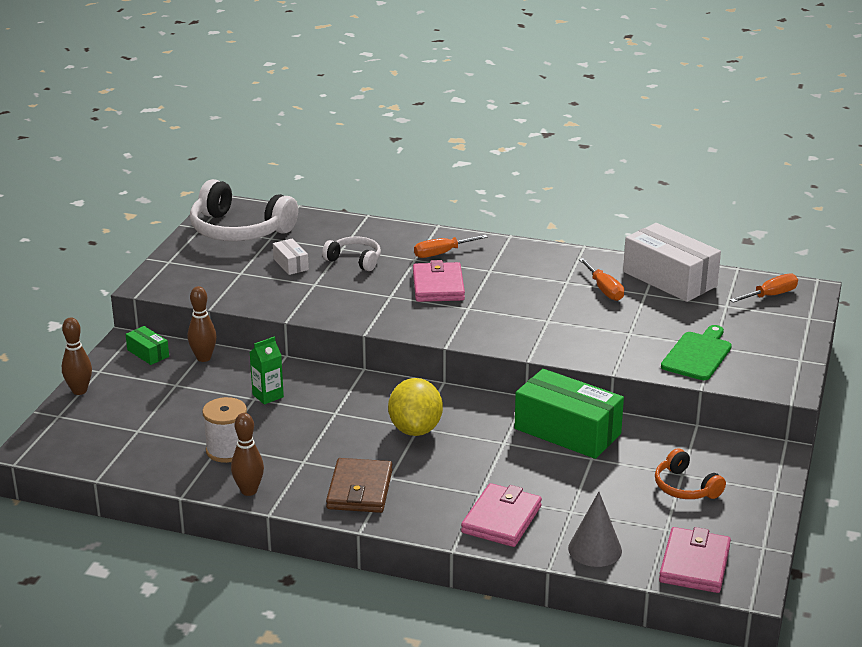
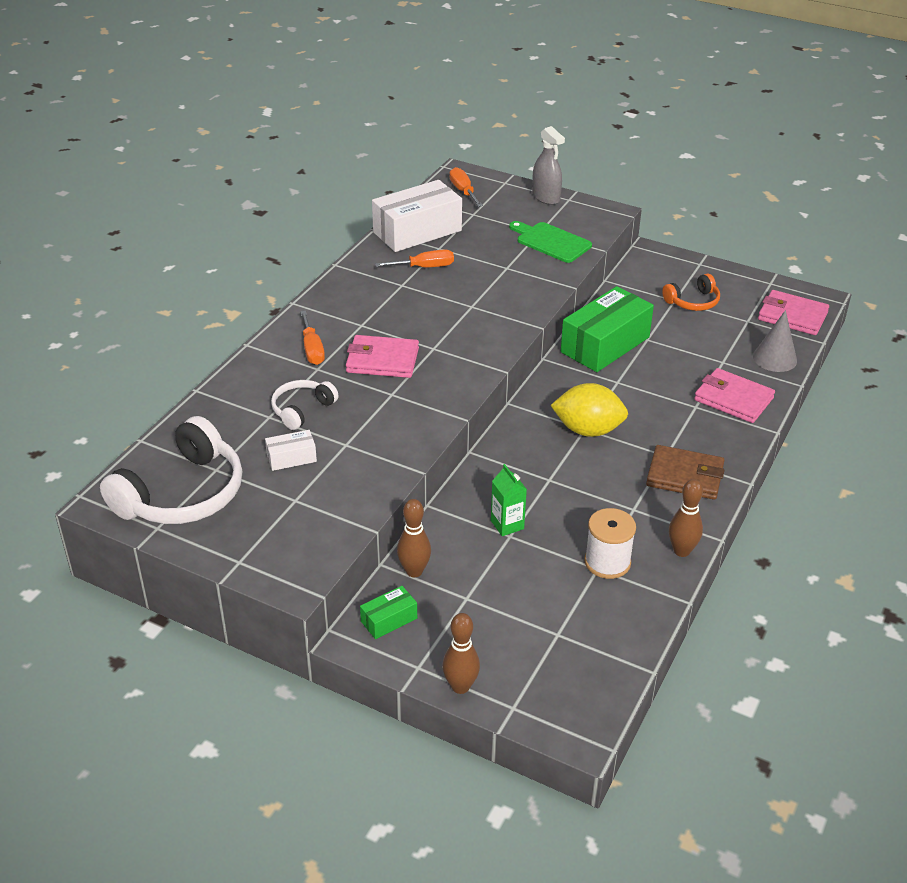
camera: 80 degrees left, 10 degrees up
none -> grey spray bottle [532,126,565,205]

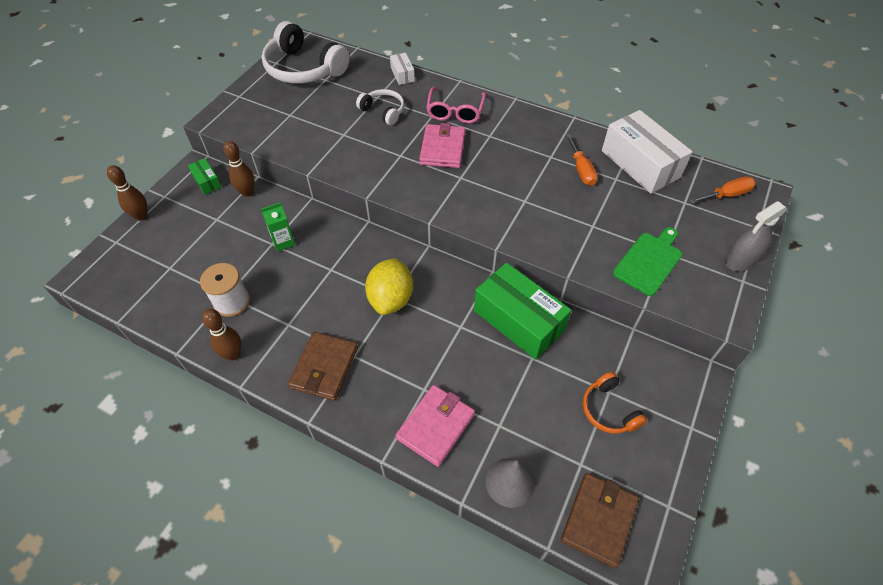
camera: 90 degrees right, 15 degrees up
white box [265,430,317,471] -> white box moved to [390,53,415,85]
orange screwdriver [300,311,325,365] -> pink glasses [426,87,486,123]
pink wallet [758,290,829,335] -> brown wallet [561,473,639,568]

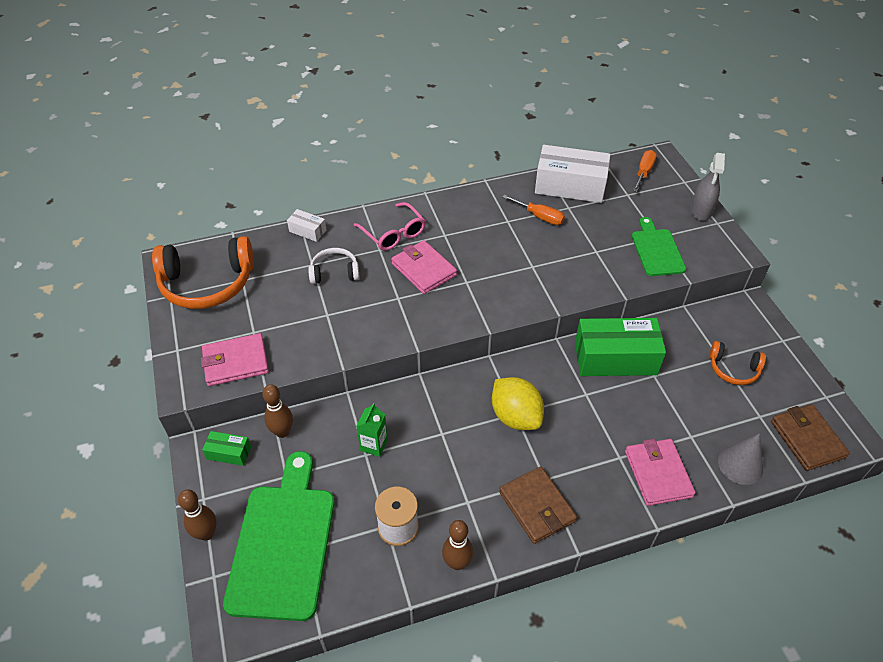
camera: 45 degrees left, 5 degrees down
white headphones [262,21,350,84] -> orange headphones [152,236,254,309]
none -> pink wallet [201,333,269,386]
none -> green cutting board [223,451,334,621]

